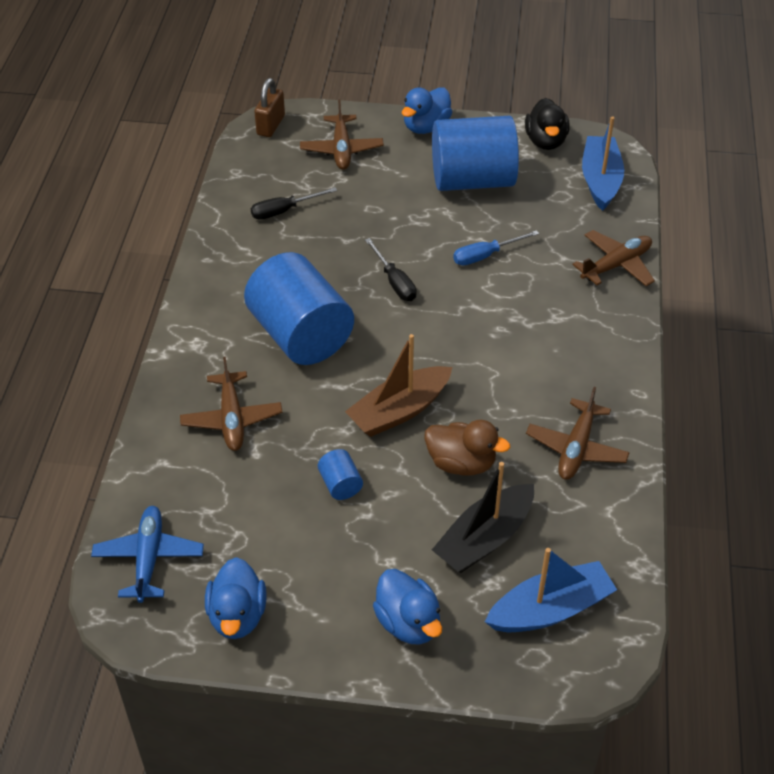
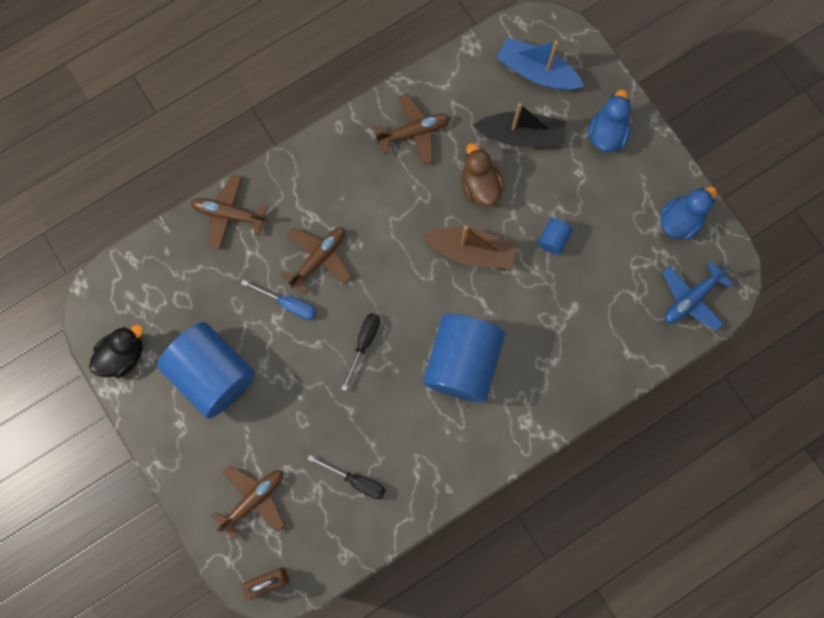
camera: 130 degrees left, 30 degrees up
brown plane [180,357,283,451] -> brown plane moved to [281,228,352,295]
blue duck [402,87,452,134] -> none
blue boat [582,116,624,211] -> none

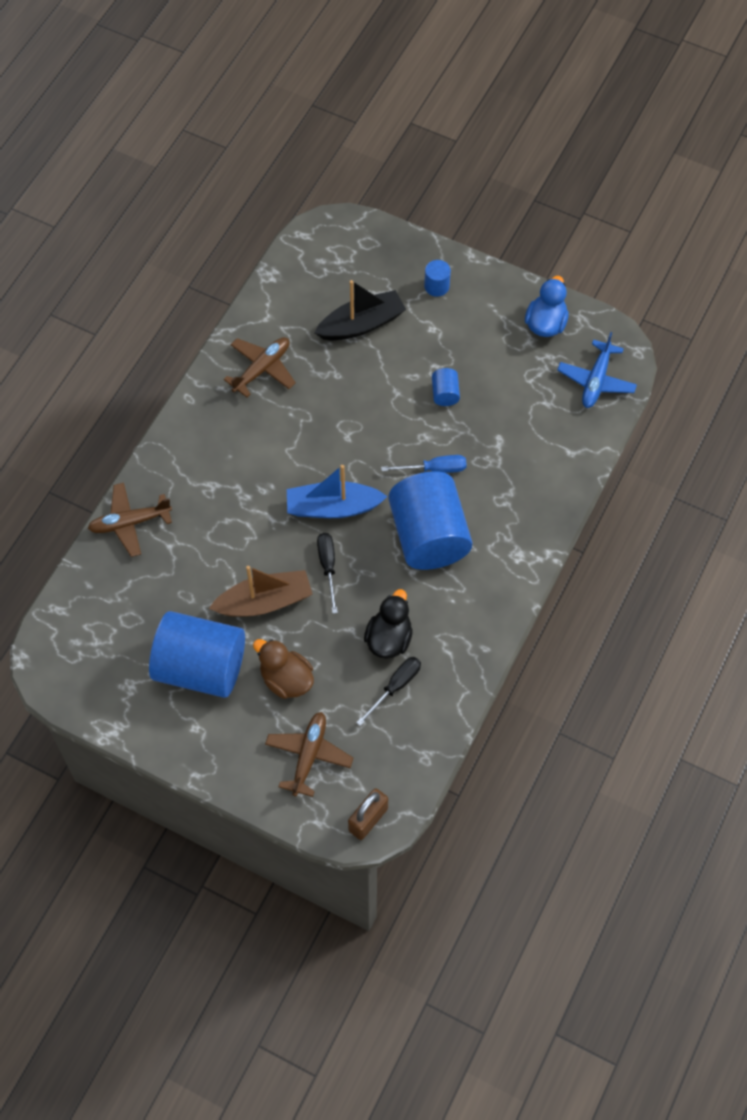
camera: 30 degrees left, 15 degrees down
black duck [89,325,143,378] -> black duck moved to [364,589,413,659]
blue screwdriver [241,280,317,320] -> blue screwdriver moved to [381,455,467,473]
brown plane [281,228,352,295] -> none
black screwdriver [308,455,386,499] -> black screwdriver turned 45 degrees counterclockwise [356,657,421,726]
brown boat [423,226,517,269] -> brown boat moved to [209,566,312,617]
brown duck [461,143,505,206] -> brown duck moved to [253,639,314,699]
blue boat [497,38,584,90] -> blue boat moved to [287,465,388,518]
blue duck [588,90,631,152] -> blue cylinder [424,260,451,297]

